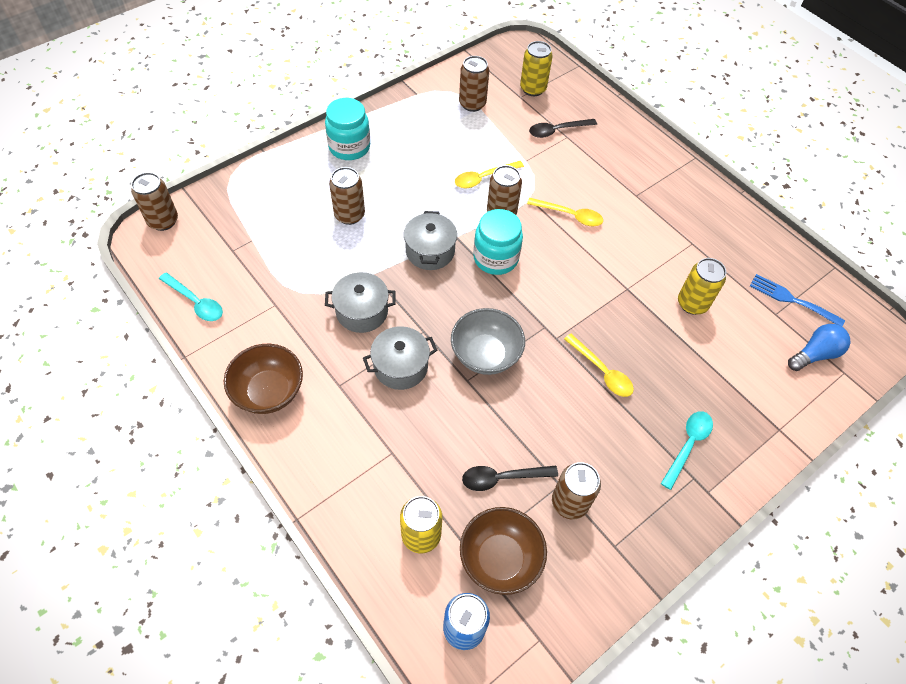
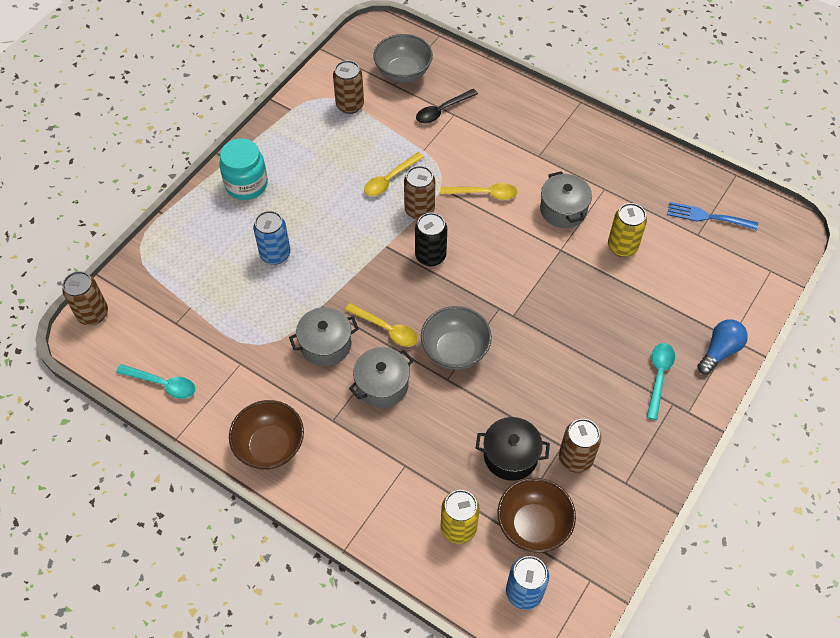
camera: 15 degrees left, 0 degrees up
brown can [329,167,365,225] -> blue can [253,211,290,265]
grey pot [404,211,457,270] -> grey pot moved to [540,171,592,228]
black spoon [462,466,558,491] -> black pot [476,417,550,481]
turquoise jar [473,209,523,275] -> black can [415,213,447,266]
yellow can [520,41,553,96] -> grey bowl [373,34,433,83]
yellow spoon [564,334,634,397] -> yellow spoon moved to [345,303,418,347]
blue light bulb [788,324,851,371] -> blue light bulb moved to [697,319,748,375]

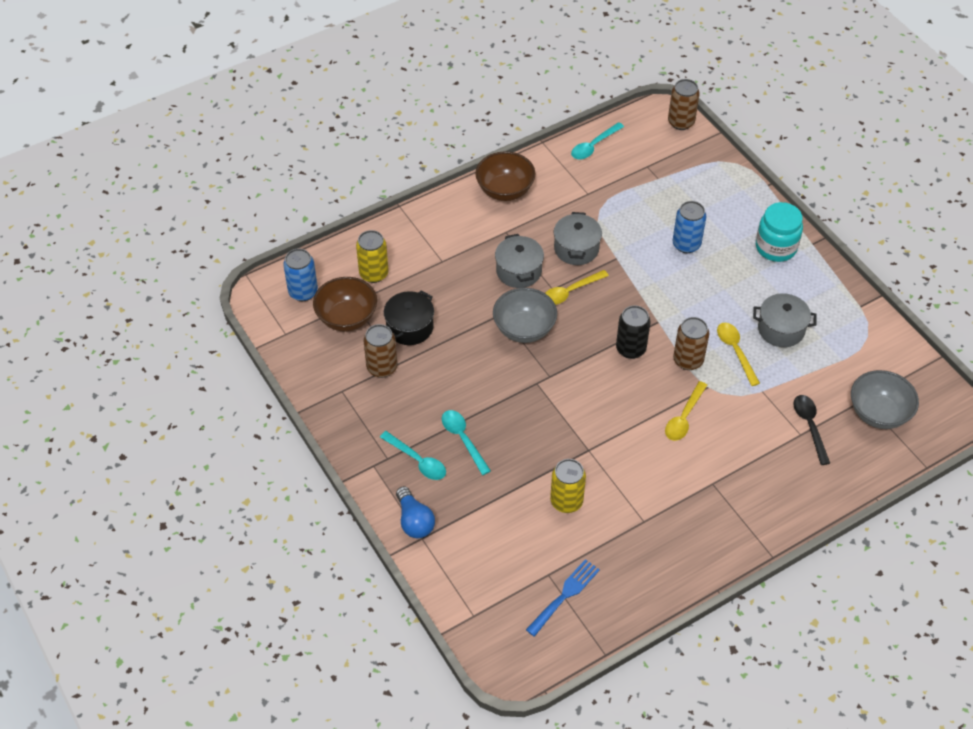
camera: 115 degrees right, 5 degrees down
brown can [333,60,364,114] -> none
grey pot [540,171,592,228] -> grey pot moved to [753,293,817,347]
none -> turquoise spoon [442,410,491,475]

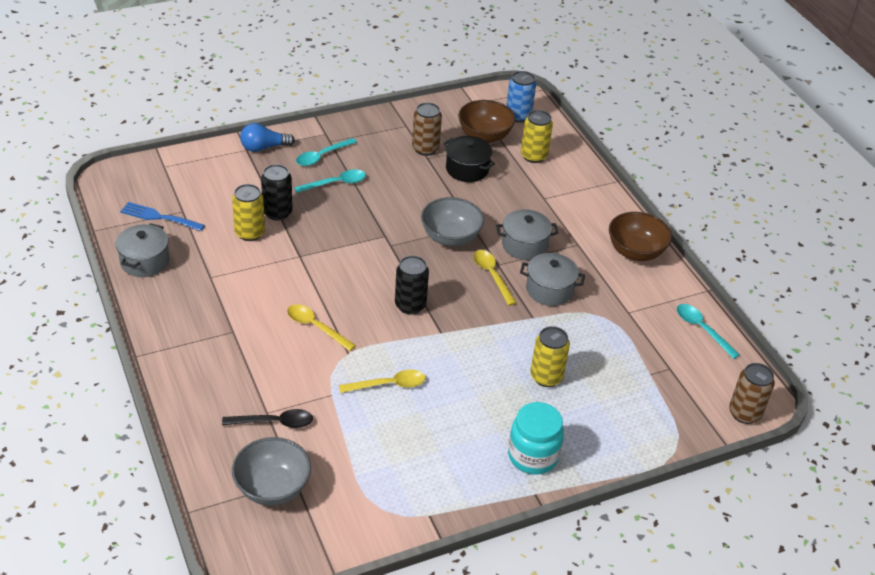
camera: 95 degrees right, 10 degrees down
blue fork [526,559,600,637] -> blue fork turned 150 degrees clockwise [120,202,205,231]
blue can [672,201,706,253] -> yellow can [530,326,570,387]
brown can [673,317,709,370] -> none
grey pot [753,293,817,347] -> grey pot moved to [116,223,169,277]
none -> black can [261,164,293,221]

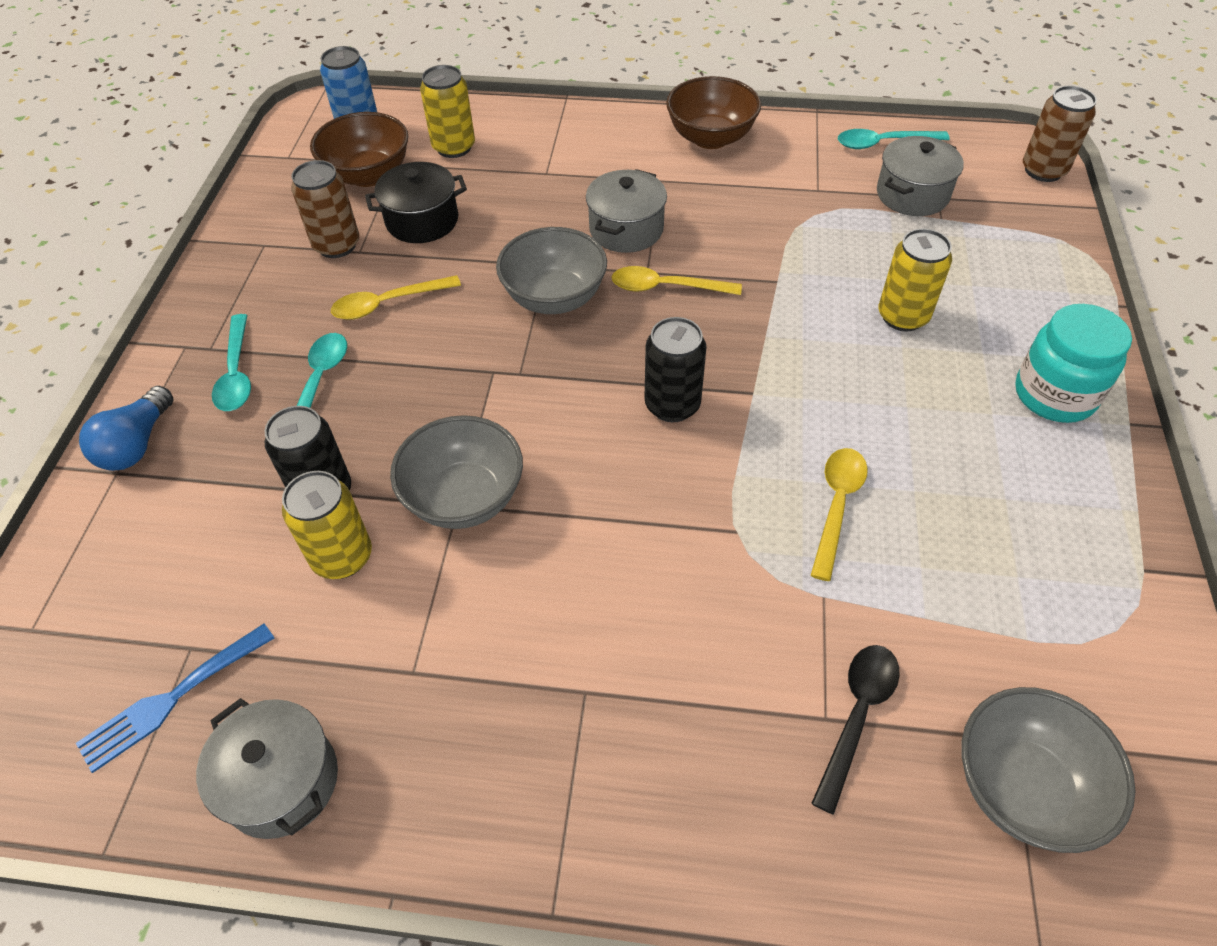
camera: 55 degrees left, 10 degrees up
yellow spoon [287,304,356,351] -> yellow spoon moved to [331,275,461,320]
grey pot [520,253,585,306] -> grey pot moved to [877,136,964,216]
none -> grey bowl [390,415,523,529]

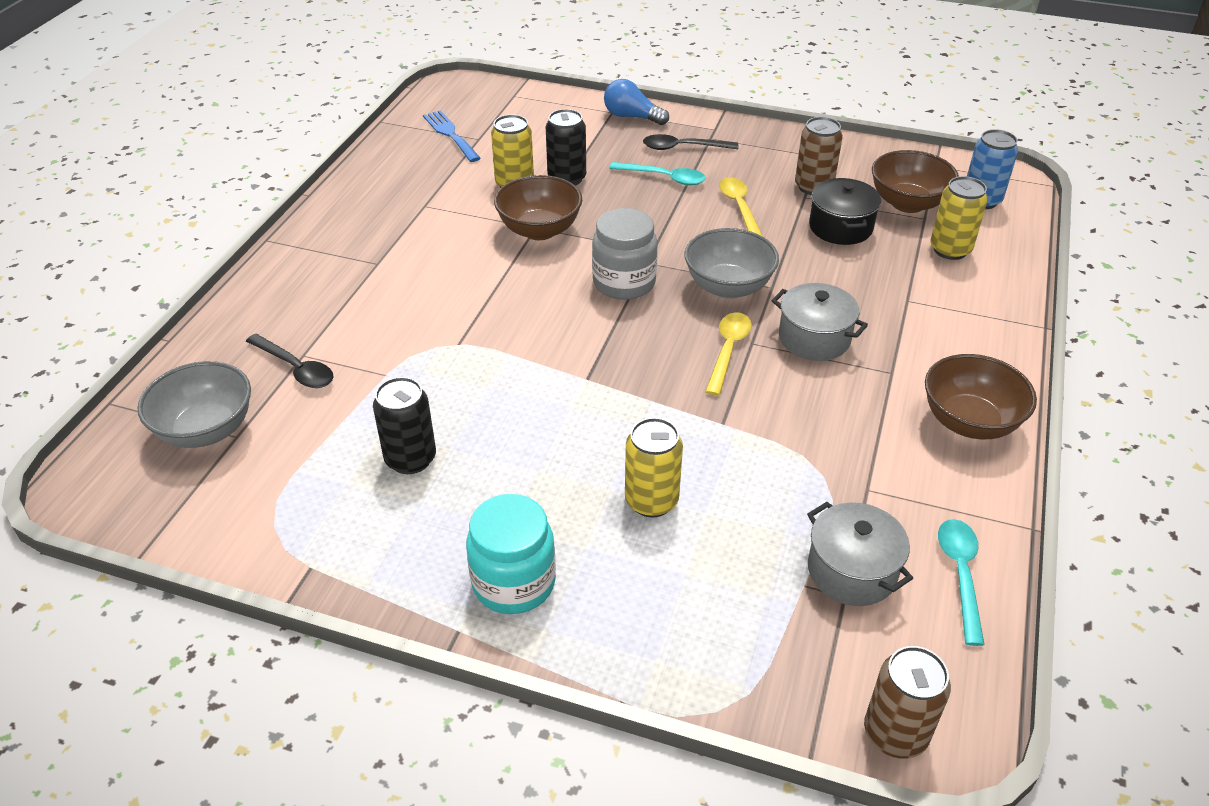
camera: 100 degrees right, 10 degrees down
grey pot [196,698,338,839] -> none
turquoise spoon [212,314,251,411] -> black spoon [643,134,738,150]
grey bowl [390,415,523,529] -> brown bowl [494,175,582,240]
black can [645,317,707,422] -> black can moved to [373,377,436,474]
yellow spoon [810,448,868,581] -> none
none -> grey jar [592,208,658,300]

